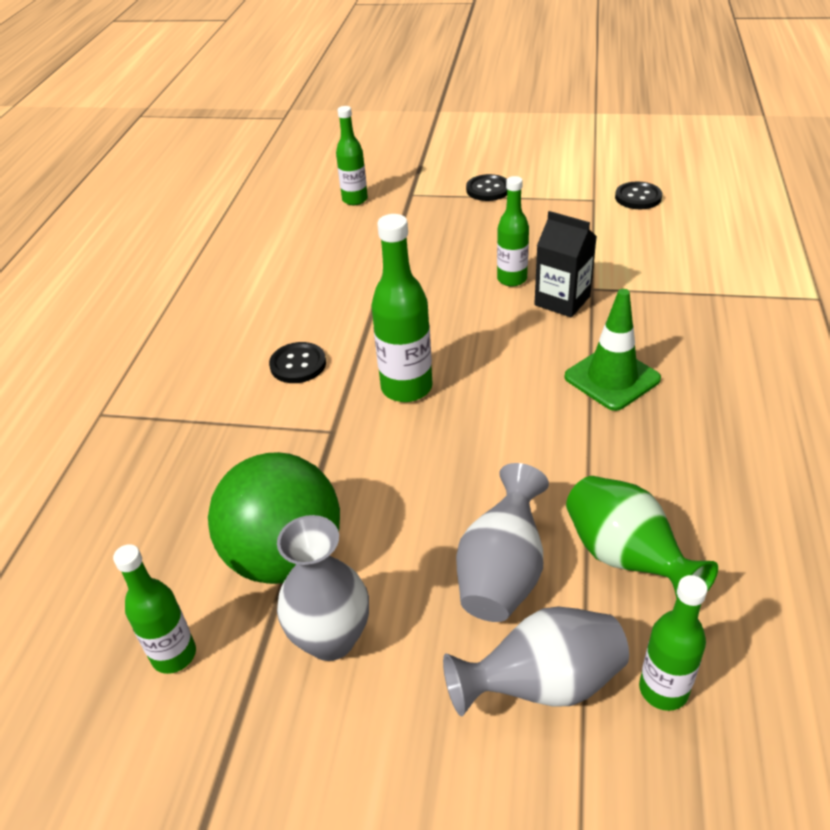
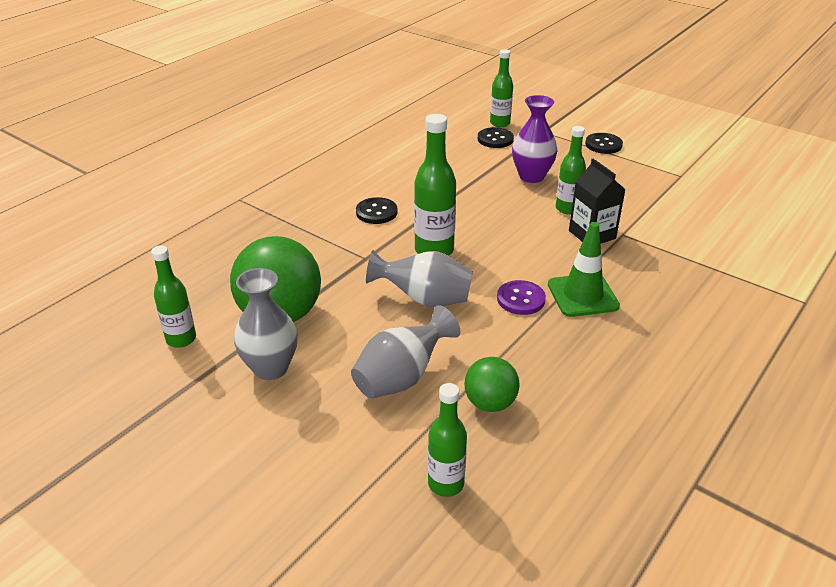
camera: 25 degrees right, 5 degrees down
grey vase [443,607,629,717] -> grey vase moved to [366,250,473,307]
green vase [566,476,718,599] -> green ball [464,357,520,412]
black button [615,182,662,209] -> black button moved to [478,127,514,148]
none -> purple button [497,280,546,315]
none -> purple vase [512,95,558,183]

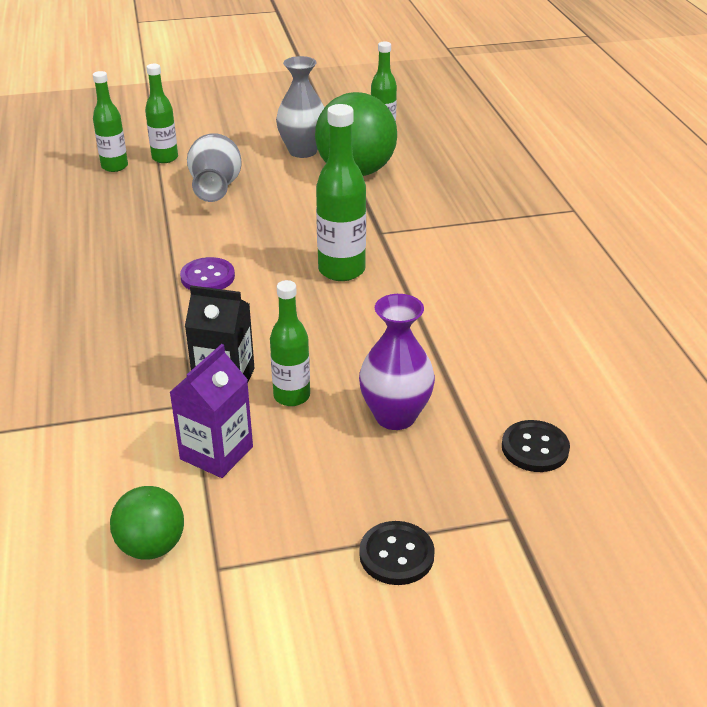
camera: 130 degrees right, 0 degrees up
black button [356,197,398,224] -> none
grey vase [366,250,473,307] -> none
green ball [464,357,520,412] -> green ball moved to [110,486,184,560]
green bottle [490,49,513,127] -> green bottle moved to [145,64,178,163]
green traffic cone [548,222,620,317] -> none
none -> purple carton [169,344,253,478]

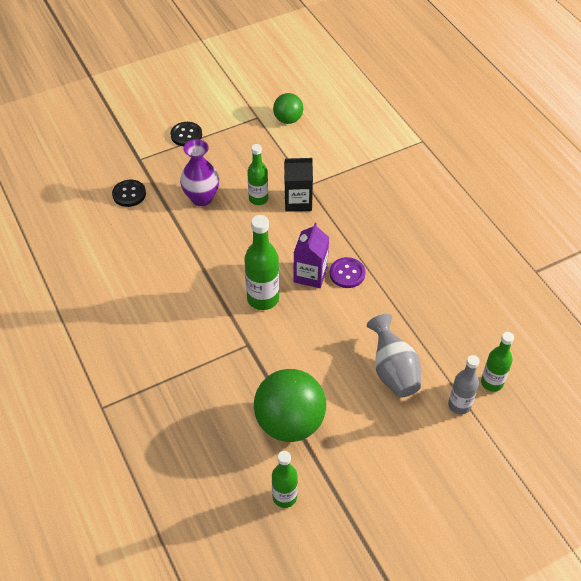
camera: 165 degrees right, 15 degrees up
green bottle [145,64,178,163] -> grey bottle [448,355,480,415]
purple carton [169,344,253,478] -> purple carton moved to [294,223,329,288]
grey vase [276,56,325,158] -> none

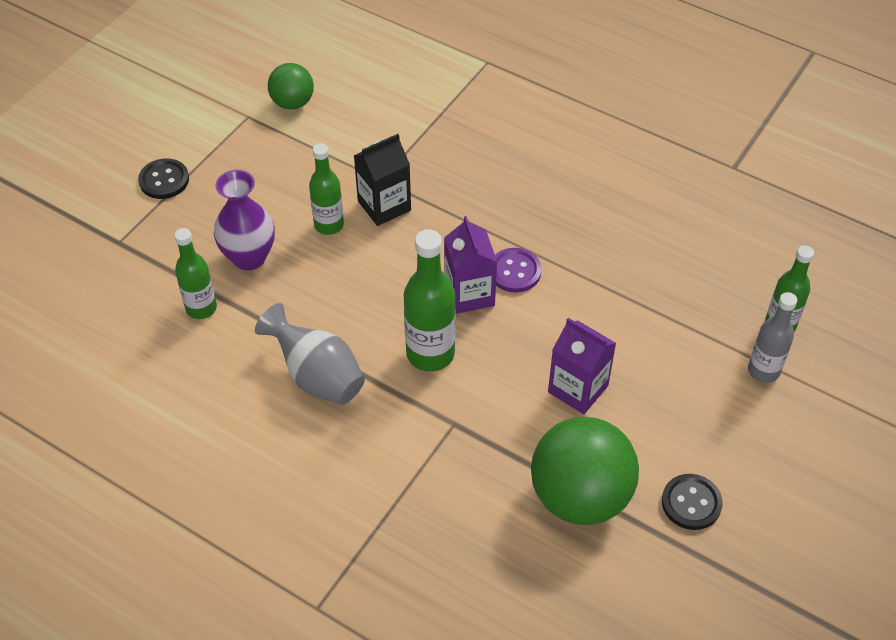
camera: 30 degrees left, 0 degrees up
black button [112,180,146,207] -> black button moved to [662,474,723,530]
green bottle [272,451,298,508] -> green bottle moved to [174,228,217,319]
grey vase [367,314,421,398] -> grey vase moved to [255,303,365,405]
none -> purple carton [548,318,616,414]

